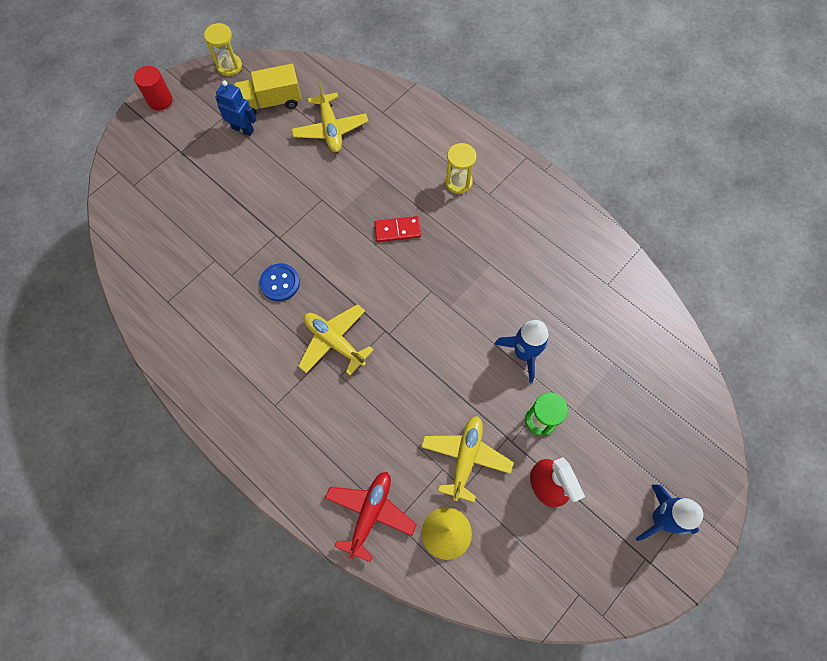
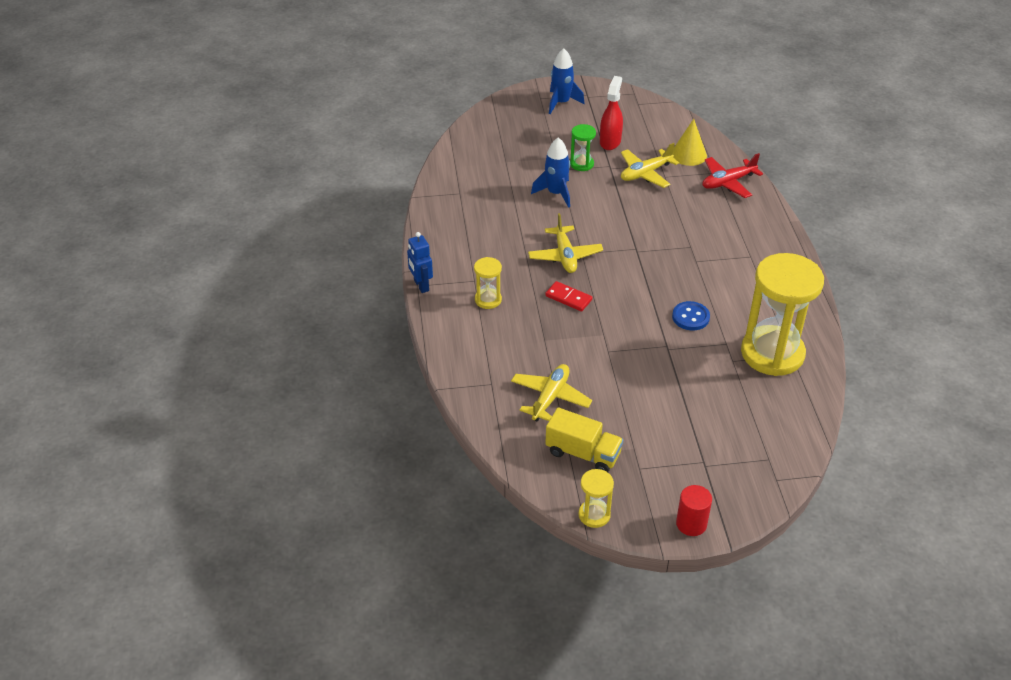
camera: 140 degrees left, 25 degrees down
blue robot [215,81,256,136] -> blue robot moved to [407,232,433,293]
yellow plane [298,304,374,375] -> yellow plane moved to [528,213,603,273]
none -> yellow hourglass [741,253,824,376]

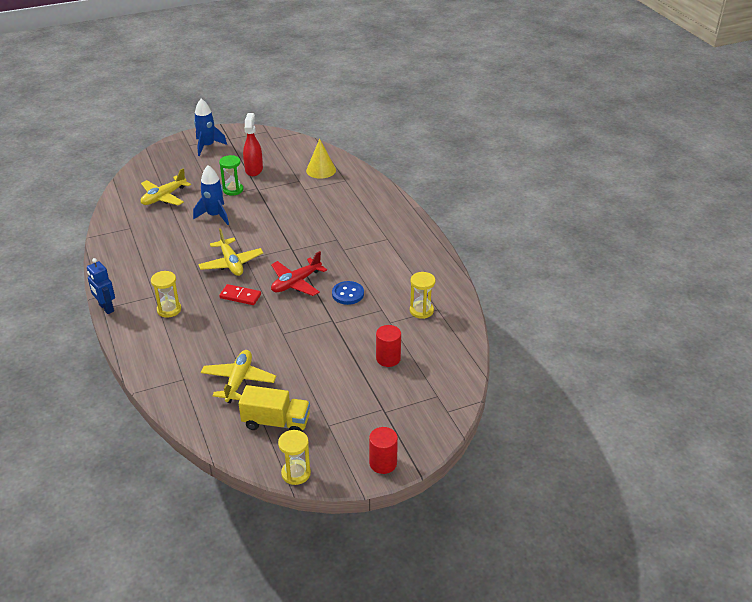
camera: 15 degrees left, 5 degrees down
yellow plane [621,143,679,188] -> yellow plane moved to [141,168,191,206]
red plane [702,153,763,198] -> red plane moved to [271,251,327,296]
yellow hourglass [741,253,824,376] -> yellow hourglass [410,272,435,319], size x0.45
none -> red cylinder [376,325,401,367]

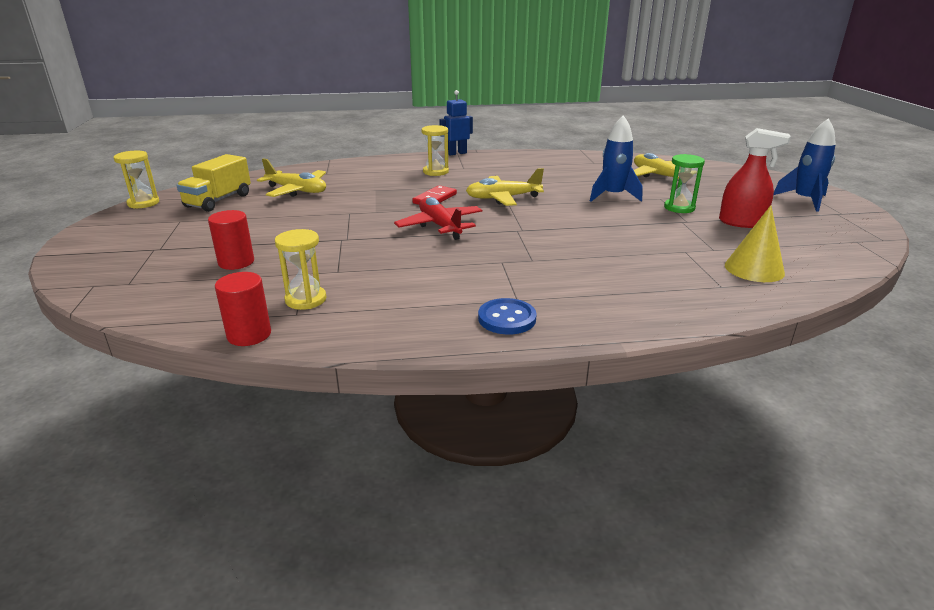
camera: 105 degrees right, 10 degrees down
blue button [332,281,364,305] -> blue button moved to [478,298,537,335]
red cylinder [369,427,398,474] -> red cylinder moved to [215,272,271,346]

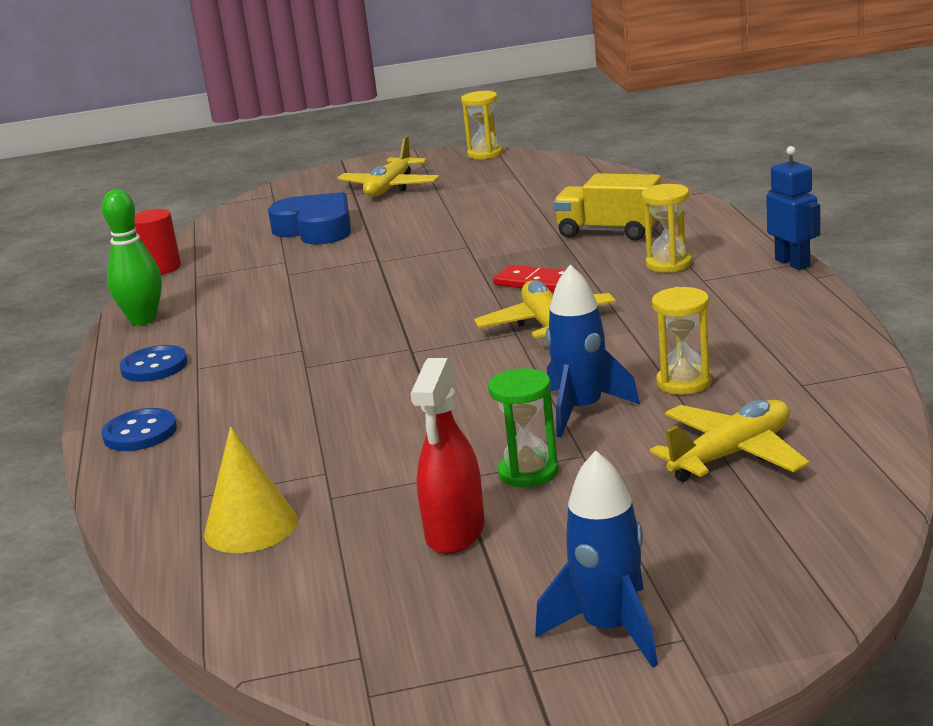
camera: 90 degrees right, 5 degrees down
yellow truck [176,154,251,212] -> yellow truck moved to [553,173,661,241]
red cylinder [208,210,254,270] -> blue heart [268,192,351,245]
yellow plane [257,158,326,197] -> yellow plane moved to [338,136,439,197]
yellow hourglass [275,229,326,310] -> yellow hourglass moved to [652,287,712,395]
red plane [394,197,482,240] -> none
none -> green bowling pin [102,189,162,325]
none -> blue button [102,408,177,451]

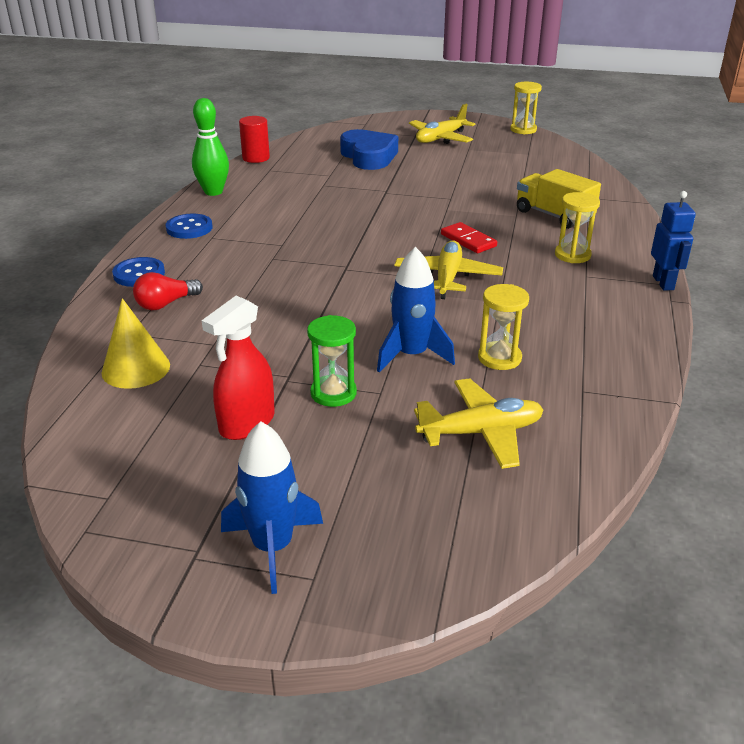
camera: 20 degrees right, 10 degrees up
none -> red light bulb [133,272,203,310]

